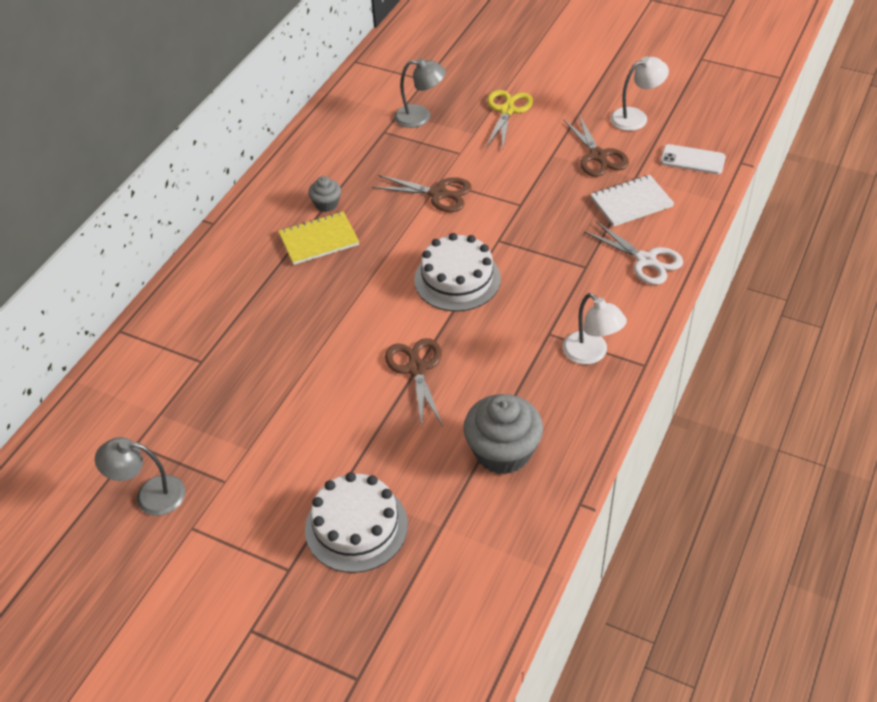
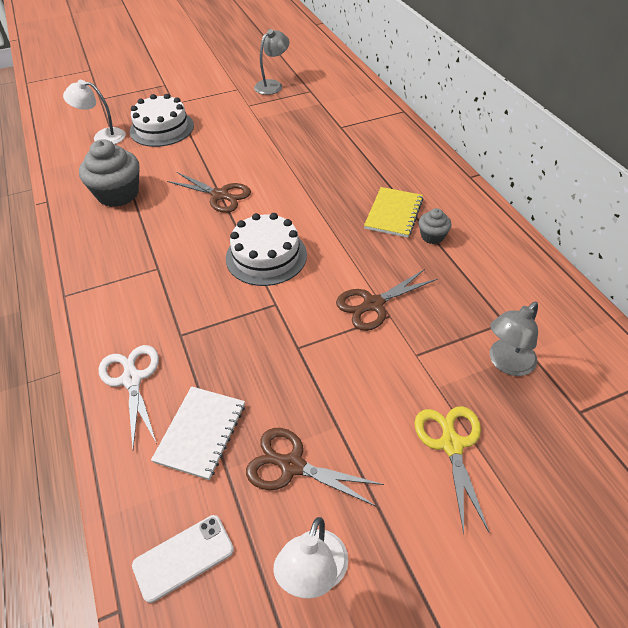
camera: 130 degrees right, 0 degrees up
yellow scissors [486,90,533,148] -> yellow scissors turned 150 degrees counterclockwise [414,406,489,534]
white lamp [563,293,627,364] -> white lamp moved to [63,80,126,144]
white scissors [584,221,683,285] -> white scissors turned 75 degrees clockwise [99,345,159,449]

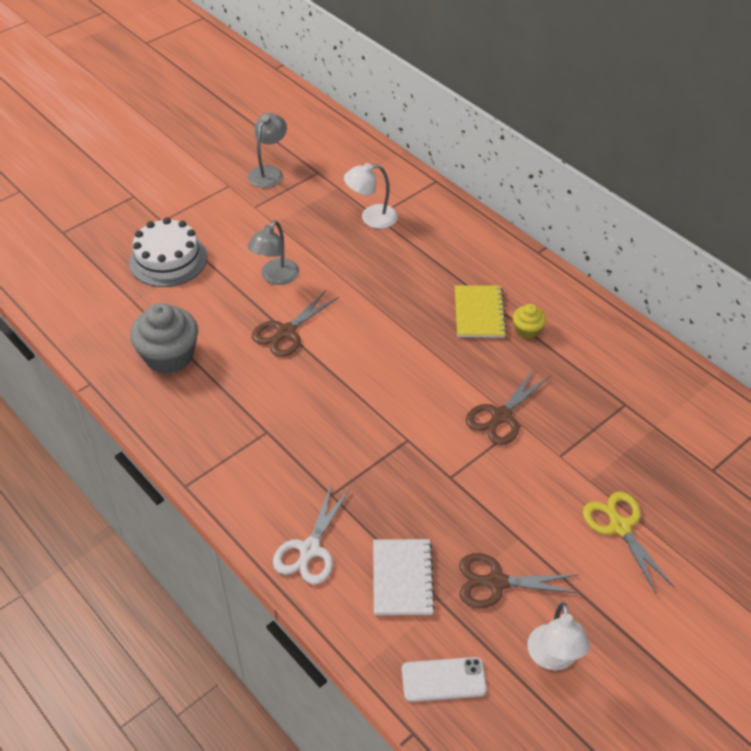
camera: 20 degrees left, 0 degrees up
white lamp [63,80,126,144] -> white lamp moved to [344,163,398,229]
white scissors [99,345,159,449] -> white scissors turned 120 degrees counterclockwise [273,483,350,585]
white phone [132,515,234,603] -> white phone turned 45 degrees clockwise [402,657,487,702]
brown scissors [167,172,251,213] -> brown scissors turned 120 degrees clockwise [252,290,339,357]
white cake [226,213,307,286] -> none
grey cupcake [419,208,452,244] -> yellow cupcake [513,304,546,339]
grey lamp [490,302,538,376] -> grey lamp moved to [247,220,299,285]

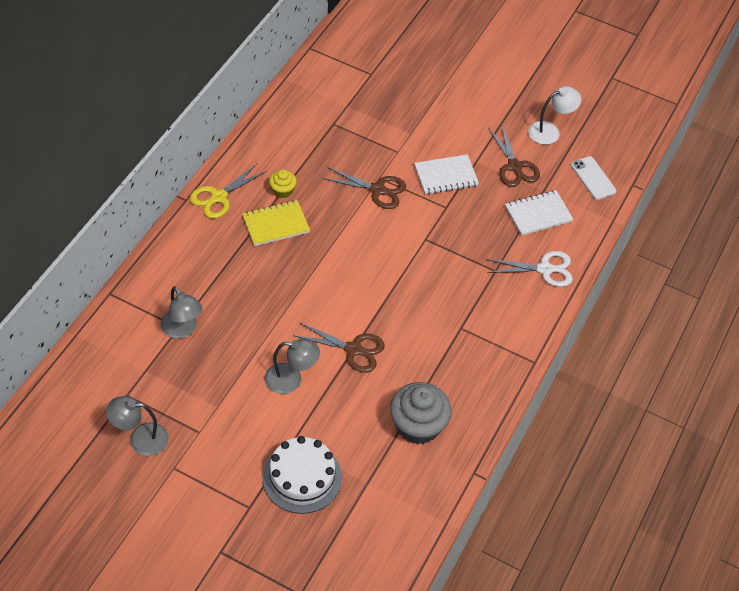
camera: 115 degrees left, 5 degrees up
white lamp [344,163,398,229] -> grey lamp [161,286,203,339]
yellow scissors [583,492,675,593] -> yellow scissors moved to [190,164,267,218]
none -> white notebook [414,154,479,195]

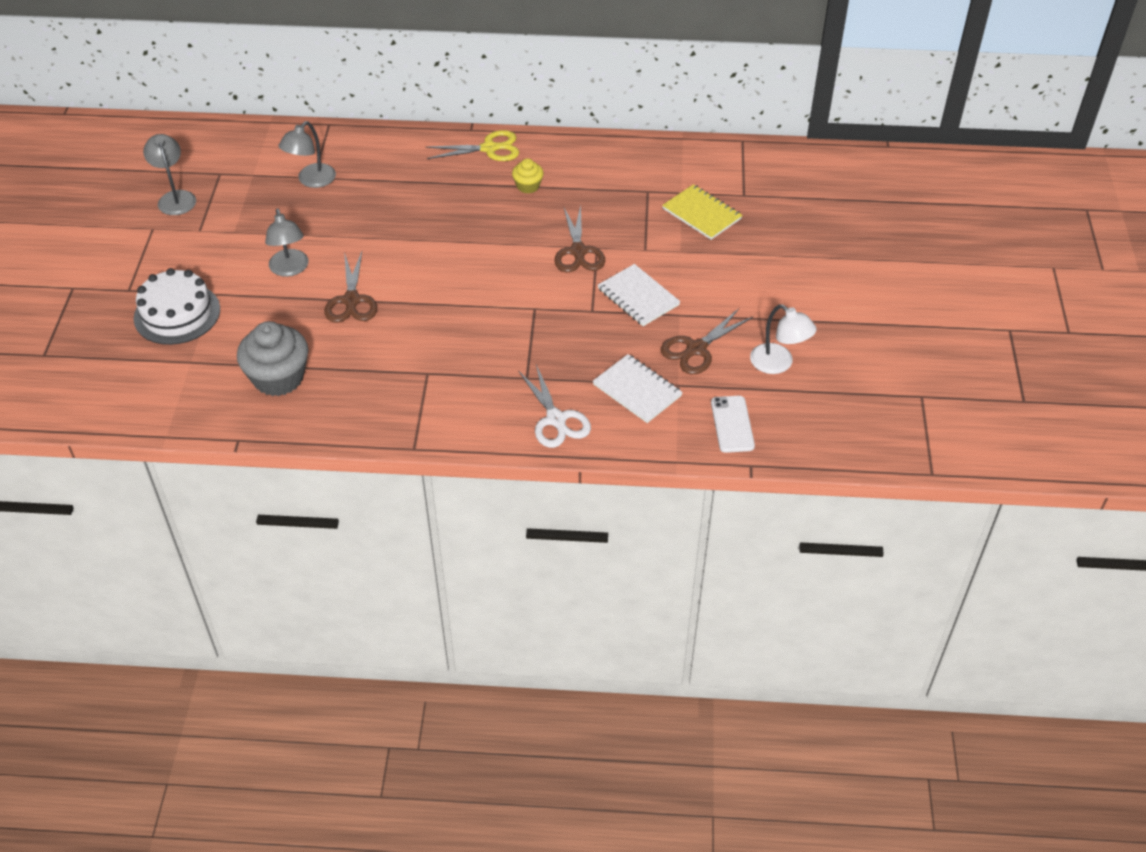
camera: 70 degrees right, 5 degrees down
yellow scissors [190,164,267,218] -> yellow scissors turned 150 degrees clockwise [426,130,519,161]
yellow notebook [242,200,310,246] -> yellow notebook moved to [662,184,743,240]
white phone [571,156,616,200] -> white phone turned 45 degrees counterclockwise [711,396,755,453]

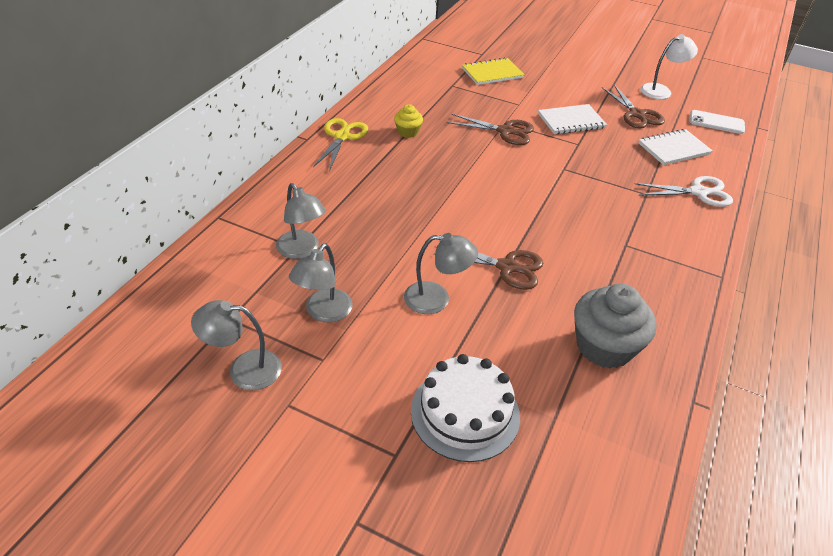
camera: 70 degrees left, 5 degrees down
none -> grey lamp [289,243,353,323]

